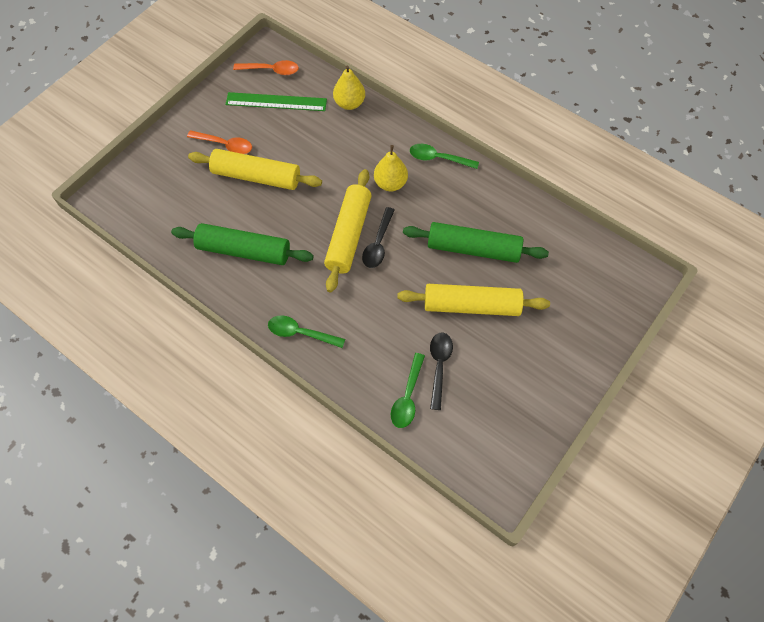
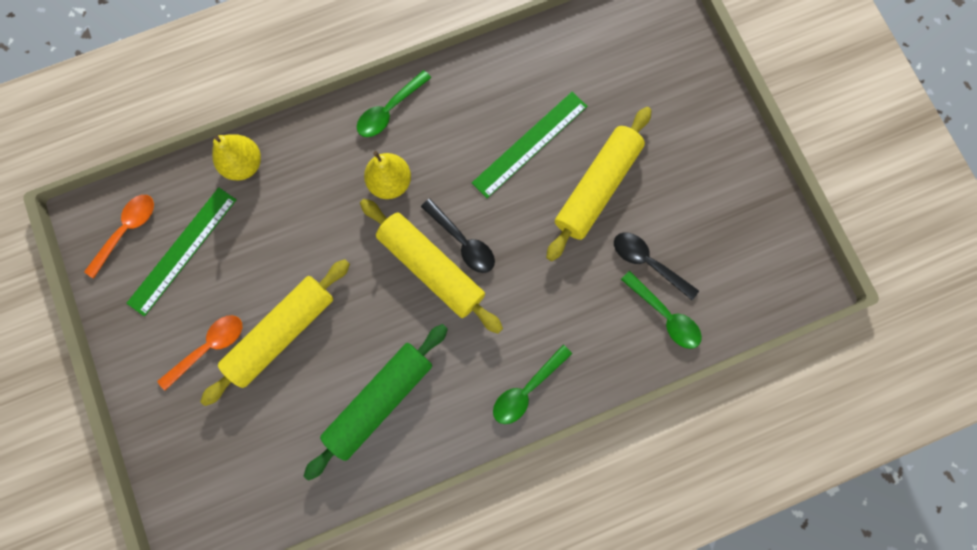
camera: 60 degrees left, 15 degrees up
green rolling pin [403,222,549,263] -> green ruler [472,92,587,198]

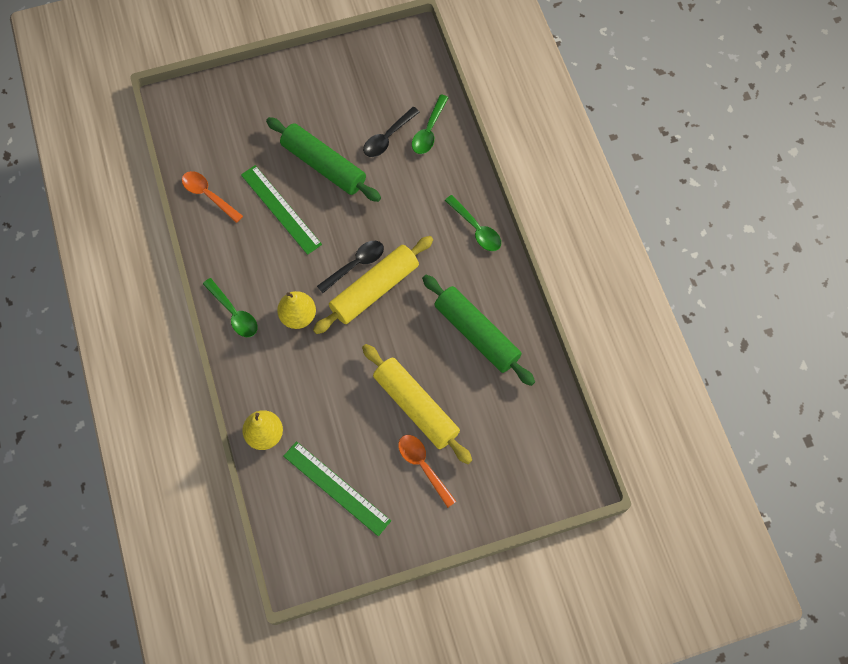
camera: 85 degrees left, 10 degrees down
orange spoon [84,195,154,278] -> orange spoon moved to [182,171,243,223]
yellow rolling pin [546,107,652,261] -> green rolling pin [266,117,381,202]
green spoon [621,271,702,349] -> green spoon turned 150 degrees clockwise [412,94,449,154]

